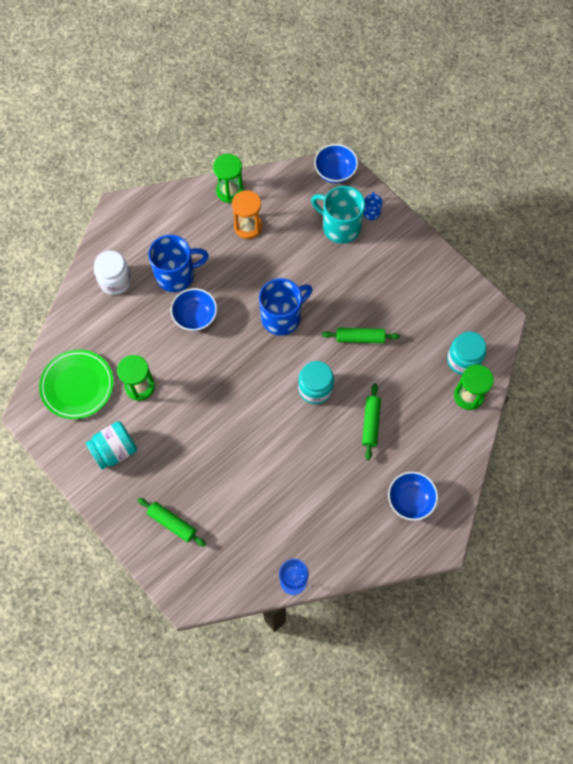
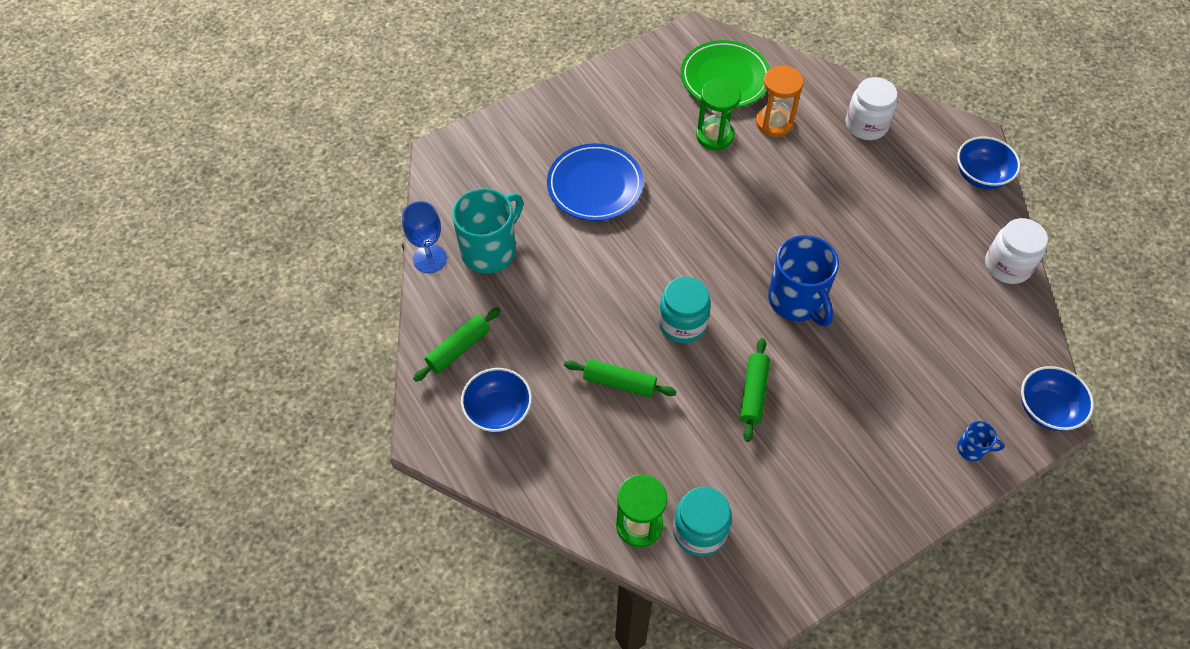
camera: 100 degrees right, 10 degrees down
turquoise jar [86,421,137,470] -> none
green rolling pin [137,498,206,547] -> green rolling pin moved to [413,307,501,382]
blue mug [148,235,209,292] -> none
blue bowl [171,288,217,331] -> blue bowl moved to [957,137,1020,189]
green hourglass [213,154,244,203] -> white jar [985,218,1048,284]
orange hourglass [232,190,262,239] -> orange hourglass moved to [756,65,804,137]
turquoise mug [311,186,365,244] -> turquoise mug moved to [452,188,523,274]
none -> blue plate [547,143,644,221]

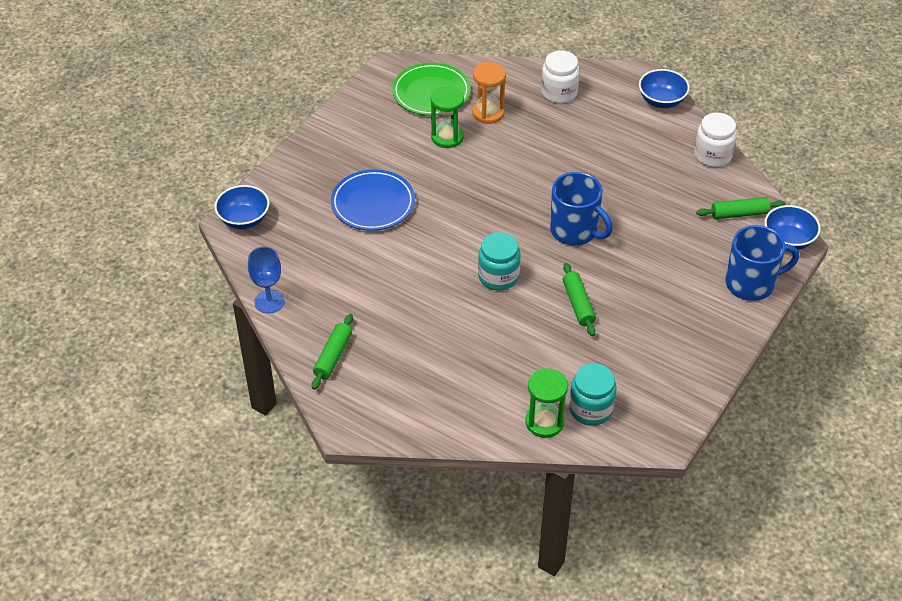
camera: 25 degrees left, 10 degrees down
turquoise mug [452,188,523,274] -> none
blue bowl [461,368,532,433] -> blue bowl moved to [214,185,269,229]
green rolling pin [564,359,677,397] -> green rolling pin moved to [696,197,785,219]
blue mug [957,421,1004,461] -> blue mug [725,225,799,301], size x2.18

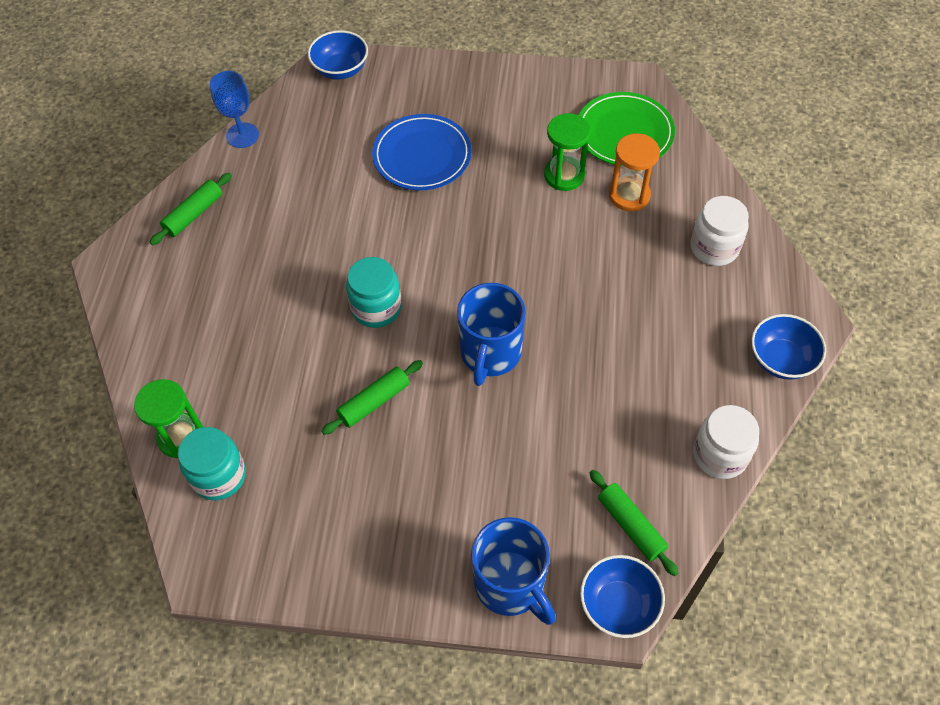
camera: 65 degrees right, 10 degrees up
green rolling pin [312,314,353,390] -> green rolling pin turned 45 degrees counterclockwise [150,173,232,245]

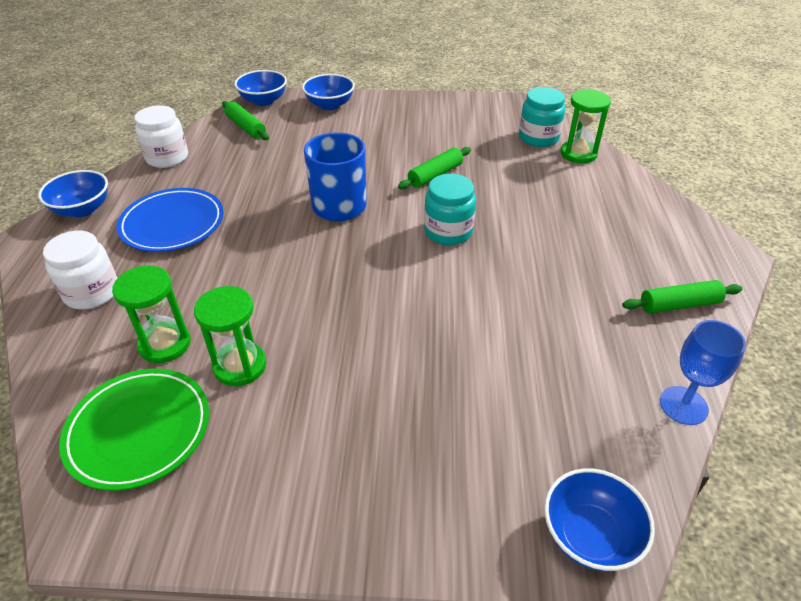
camera: 175 degrees right, 15 degrees down
green rolling pin [150,173,232,245] -> green rolling pin turned 45 degrees clockwise [622,280,743,313]
blue plate [372,114,472,190] -> blue plate moved to [116,188,224,252]
blue mug [471,517,556,625] -> blue bowl [302,74,355,110]
orange hourglass [609,134,660,211] -> green hourglass [112,266,191,363]

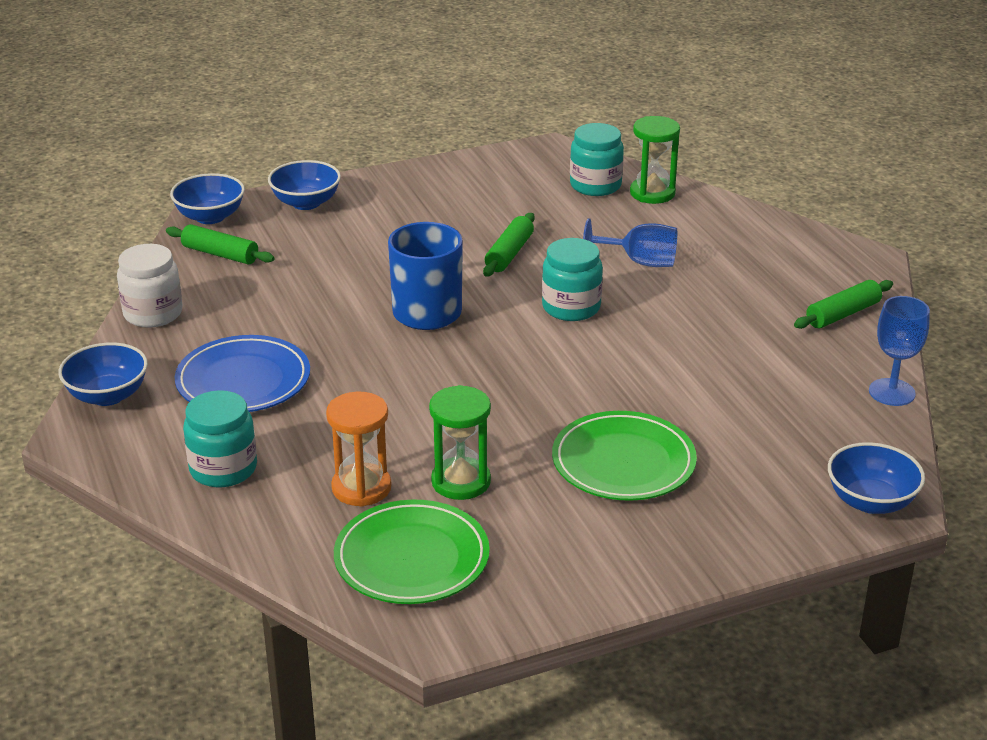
camera: 25 degrees left, 10 degrees down
white jar [43,231,117,309] -> turquoise jar [183,390,257,487]
green hourglass [112,266,191,363] -> orange hourglass [326,392,392,507]
none -> green plate [552,411,697,501]
none -> blue goblet [583,218,677,267]

